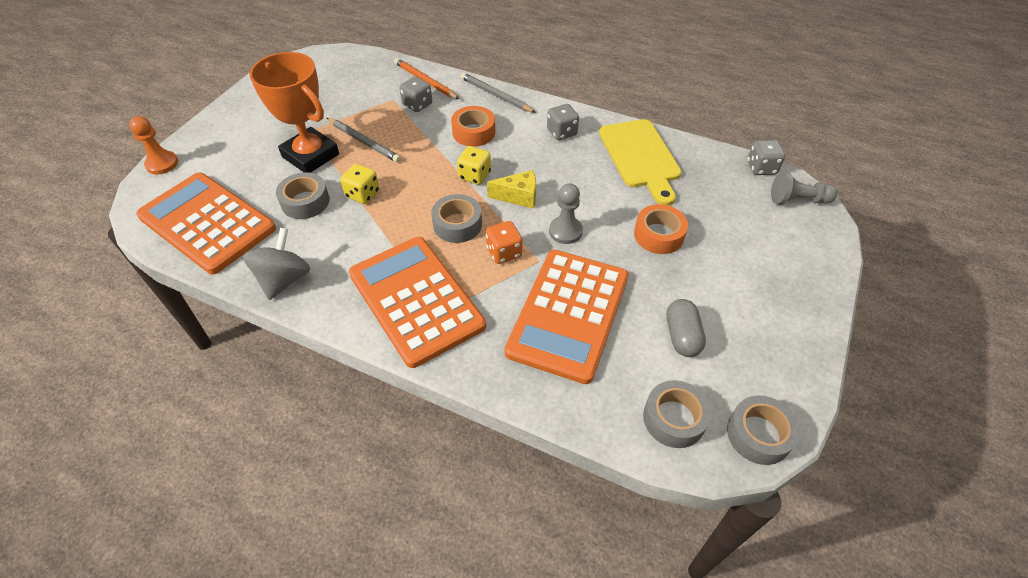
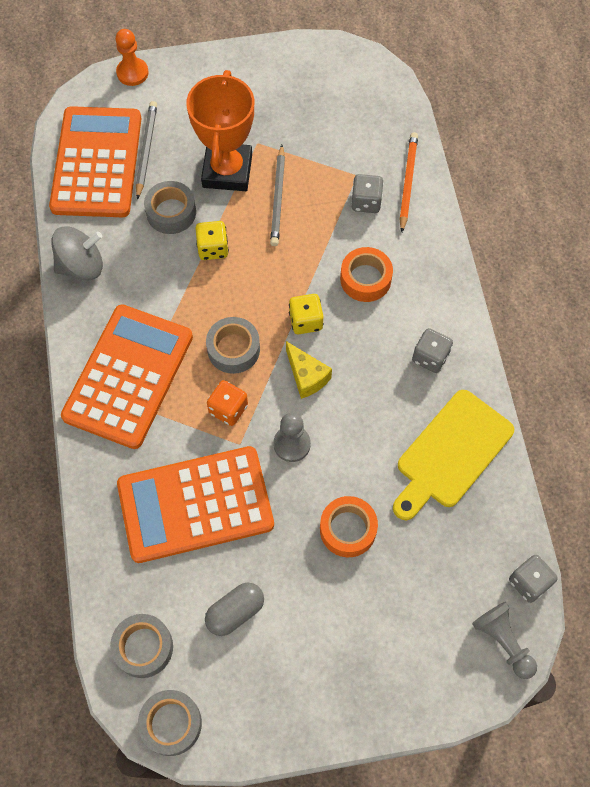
camera: 55 degrees right, 15 degrees up
grey pencil [460,72,536,113] -> grey pencil moved to [136,101,157,200]

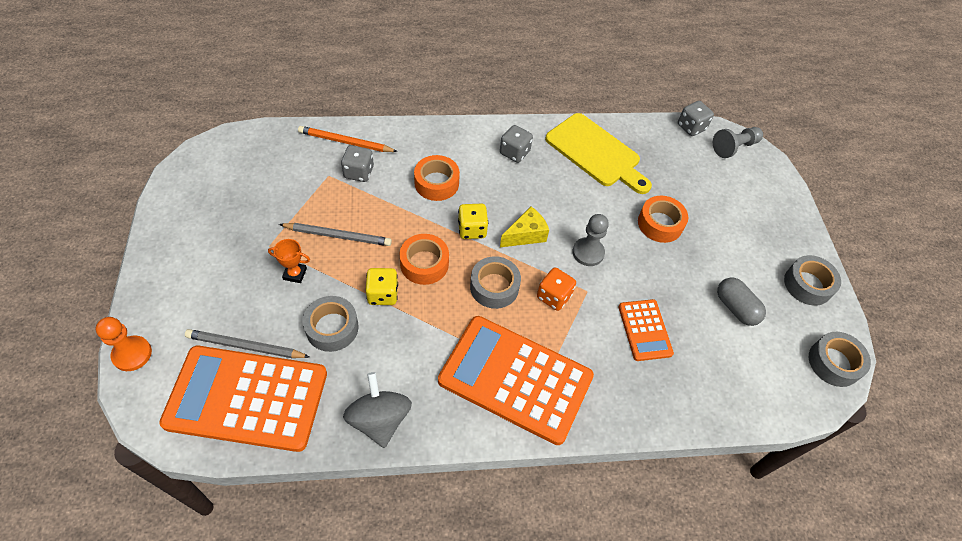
camera: 90 degrees left, 10 degrees down
grey tape [110,614,173,678] -> grey tape moved to [784,255,841,306]
orange calculator [117,446,274,563] -> orange calculator [618,299,674,361], size x0.49
orange trophy [186,70,254,191] -> orange trophy [268,239,310,283], size x0.40
none -> orange tape [399,234,449,285]

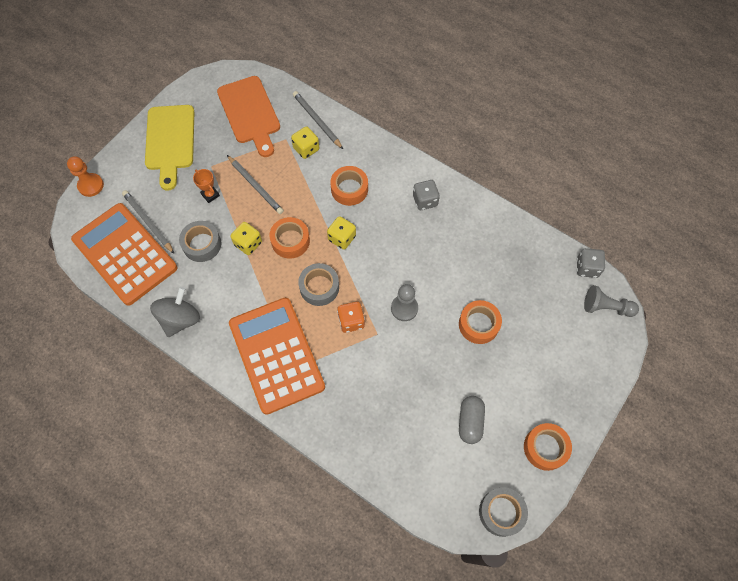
camera: 45 degrees right, 10 degrees up
orange pencil [298,126,398,152] -> grey pencil [293,91,343,149]
grey dice [341,145,374,182] -> yellow dice [291,126,319,159]
yellow cheese [500,207,549,247] -> none
yellow cutting board [545,113,652,194] -> yellow cutting board moved to [145,105,194,191]
orange calculator [618,299,674,361] -> none
grey tape [784,255,841,306] -> orange tape [524,423,572,471]
none -> orange cutting board [217,76,280,157]

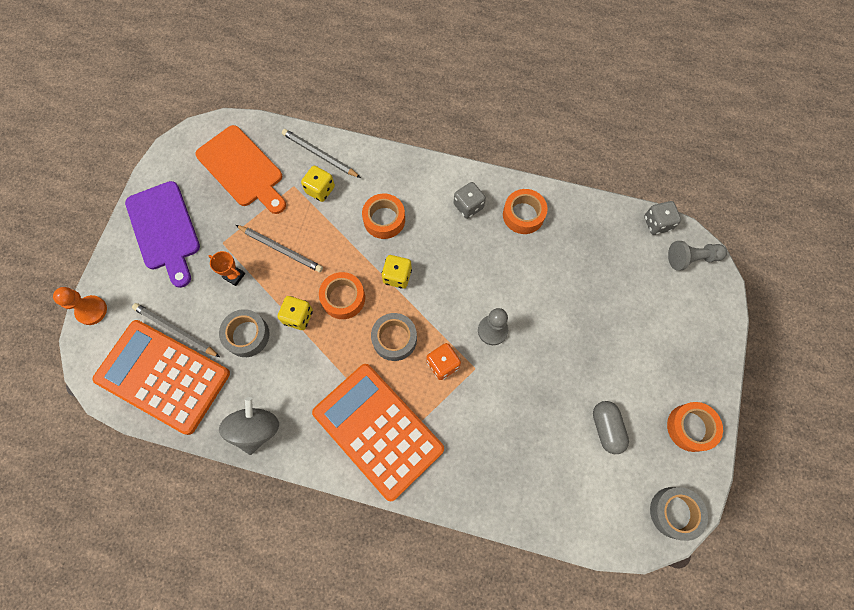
camera: 20 degrees left, 5 degrees up
yellow cutting board [145,105,194,191] -> purple cutting board [125,181,200,288]
orange tape [459,300,502,344] -> orange tape moved to [503,189,548,234]

